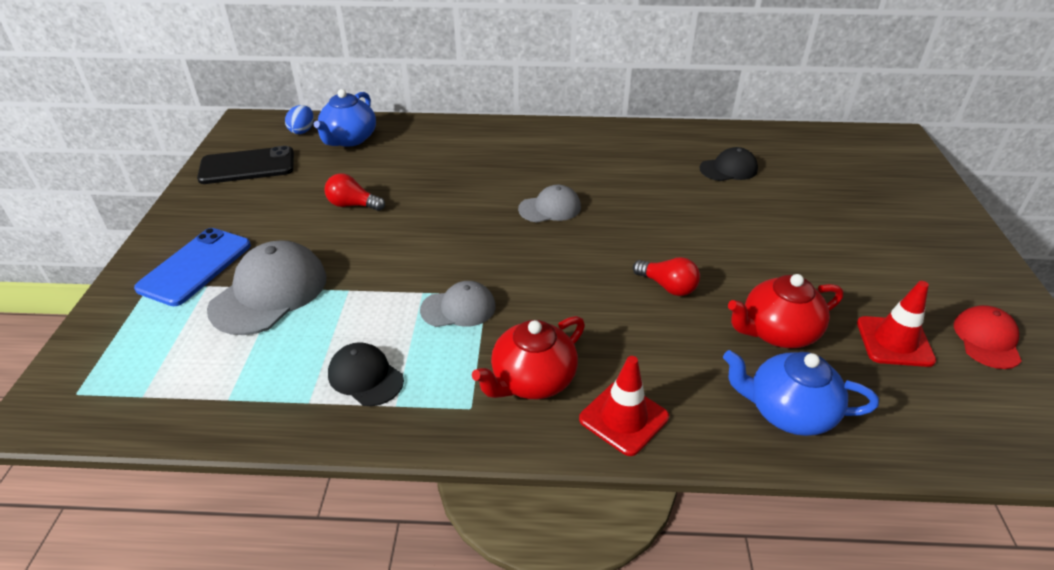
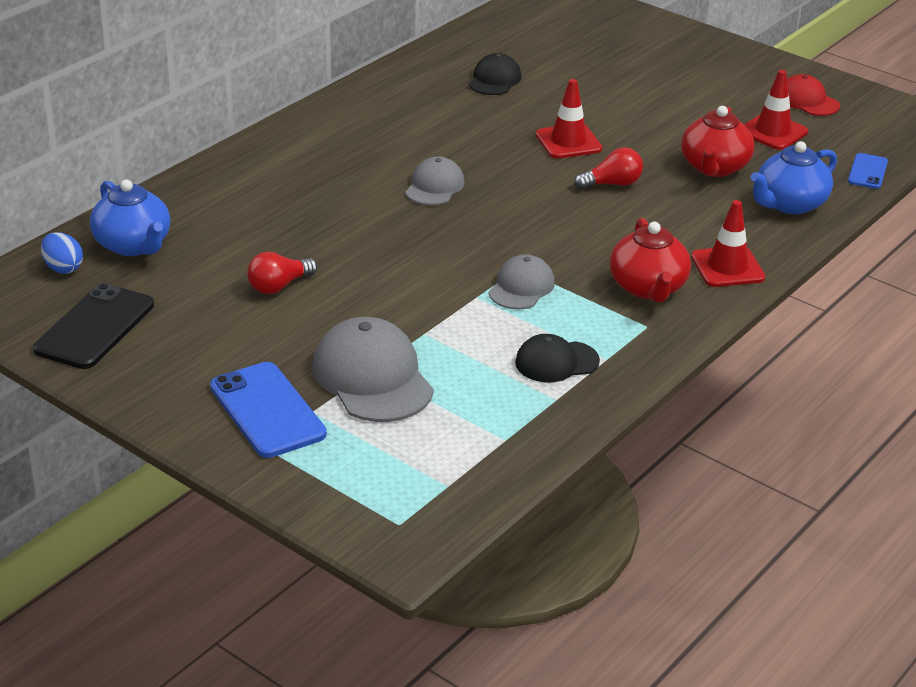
camera: 55 degrees left, 5 degrees down
none -> red traffic cone [535,79,602,158]
none -> blue phone [848,153,888,189]

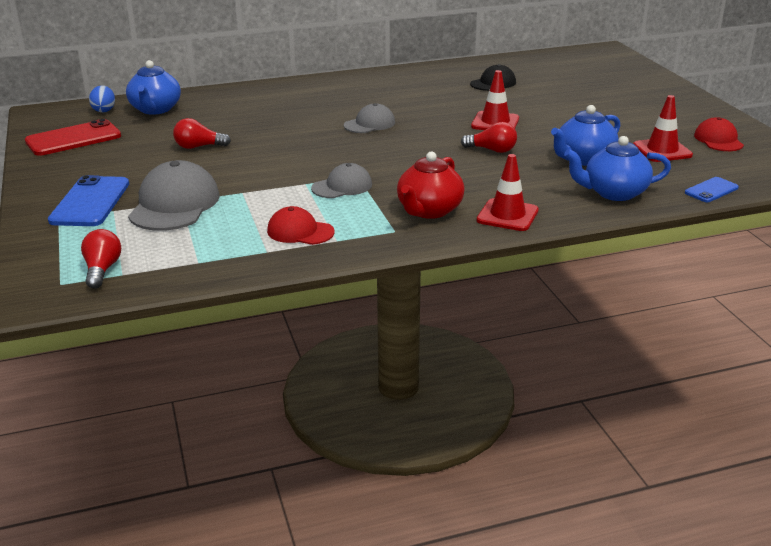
camera: 35 degrees right, 5 degrees down
black phone [33,283,154,369] -> red phone [25,119,121,156]
black cap [515,334,600,382] -> red cap [267,206,334,245]
red teapot [681,106,755,177] -> blue teapot [551,105,620,166]
none -> red light bulb [81,229,121,289]

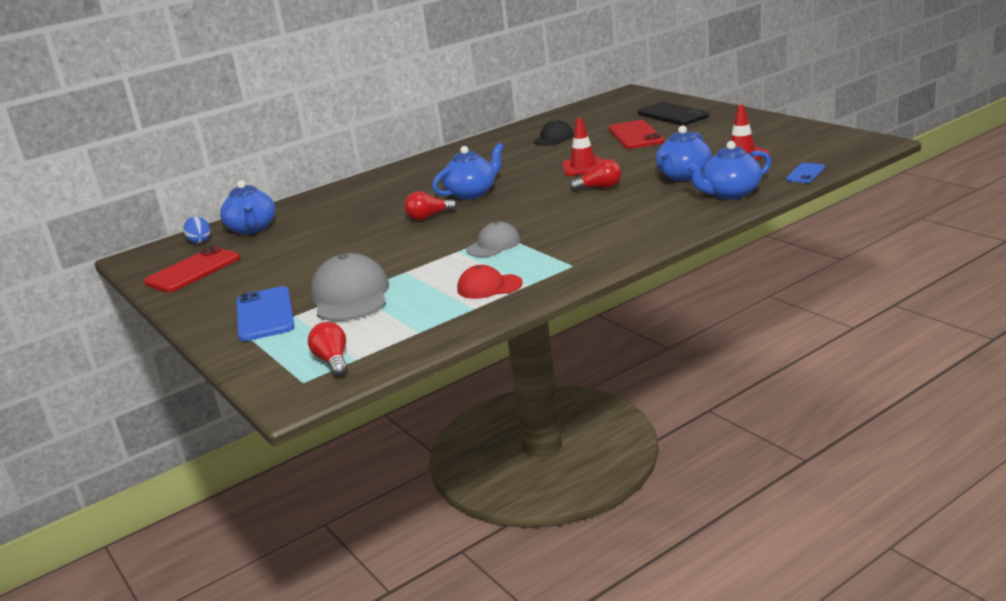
camera: 15 degrees left, 5 degrees down
red light bulb [173,118,231,149] -> red light bulb moved to [404,191,457,220]
grey cap [344,103,395,133] -> blue teapot [432,143,504,200]
red teapot [397,152,465,219] -> none
red traffic cone [477,154,539,231] -> none
red cap [694,117,744,151] -> none
none -> red phone [609,120,664,149]
none -> black phone [638,102,709,125]

